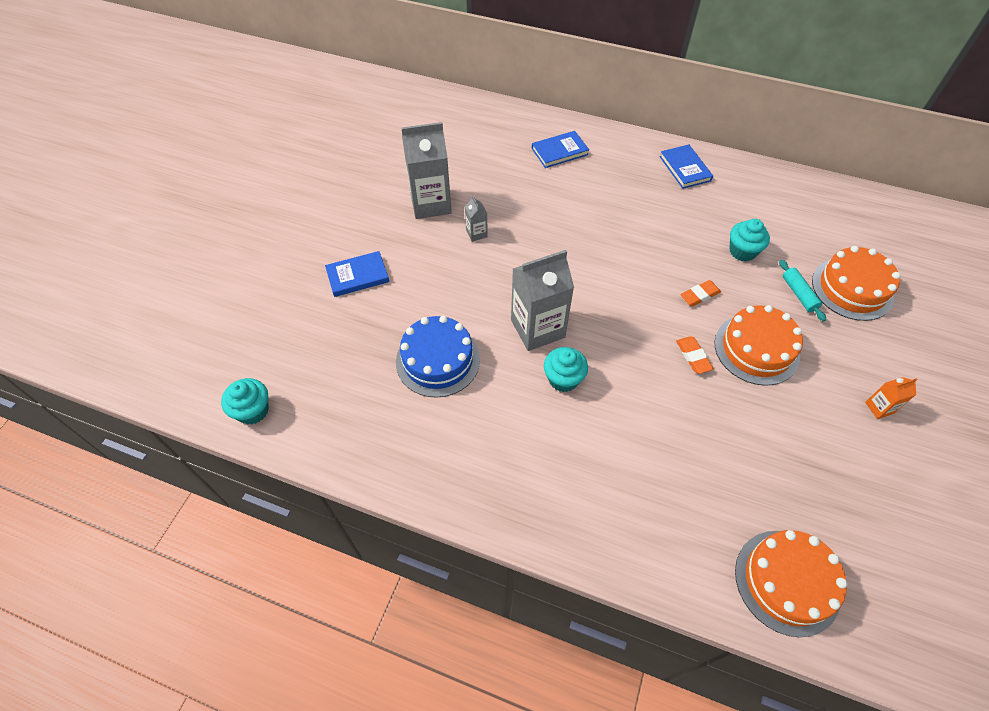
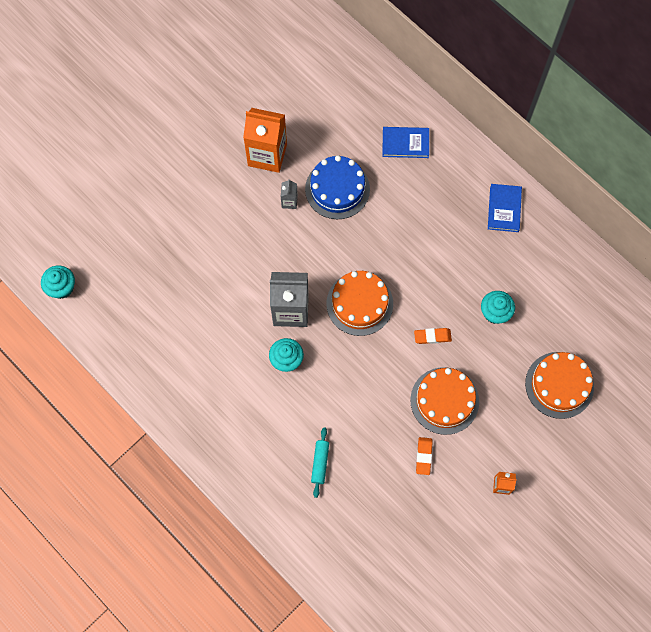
camera: 25 degrees right, 15 degrees up
blue book [325,251,389,297] -> none
blue cake [396,315,480,398] -> blue cake moved to [305,155,370,219]
grey carton [401,122,452,219] -> orange carton [243,108,287,173]
orange eraser [676,336,714,374] -> orange eraser moved to [416,437,433,475]
orange cake [735,530,847,637] -> orange cake moved to [326,271,393,336]
turquoise rolling pin [779,260,826,322] -> turquoise rolling pin moved to [311,427,329,498]

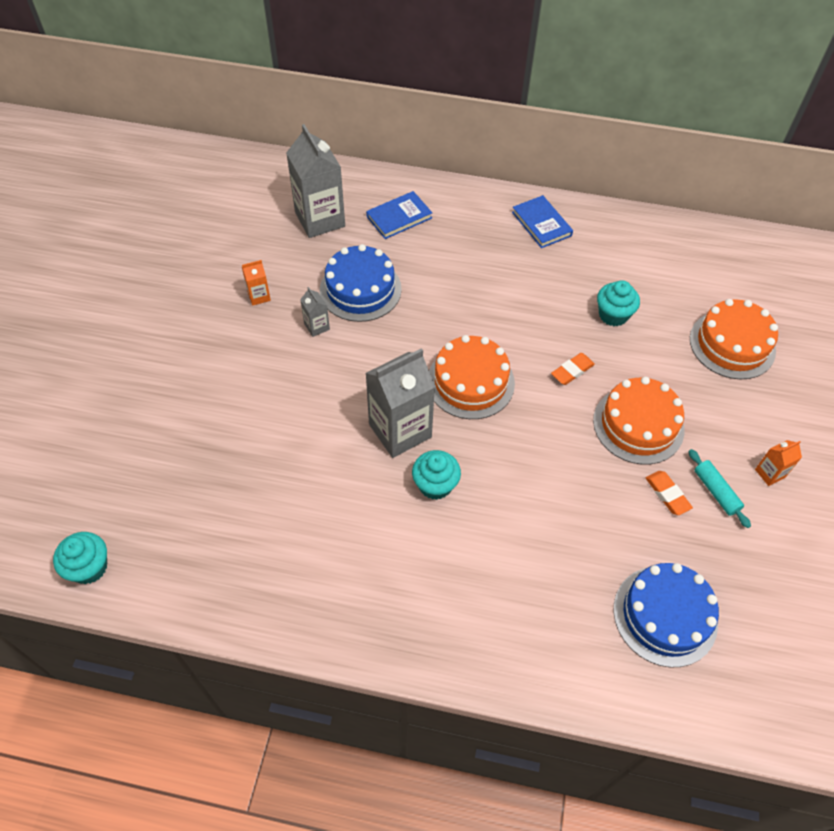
camera: 35 degrees left, 15 degrees down
orange carton [243,108,287,173] -> orange carton [242,260,271,306], size x0.45
turquoise rolling pin [311,427,329,498] -> turquoise rolling pin moved to [689,449,751,528]
none -> grey carton [286,124,345,238]
none -> blue cake [613,563,719,667]

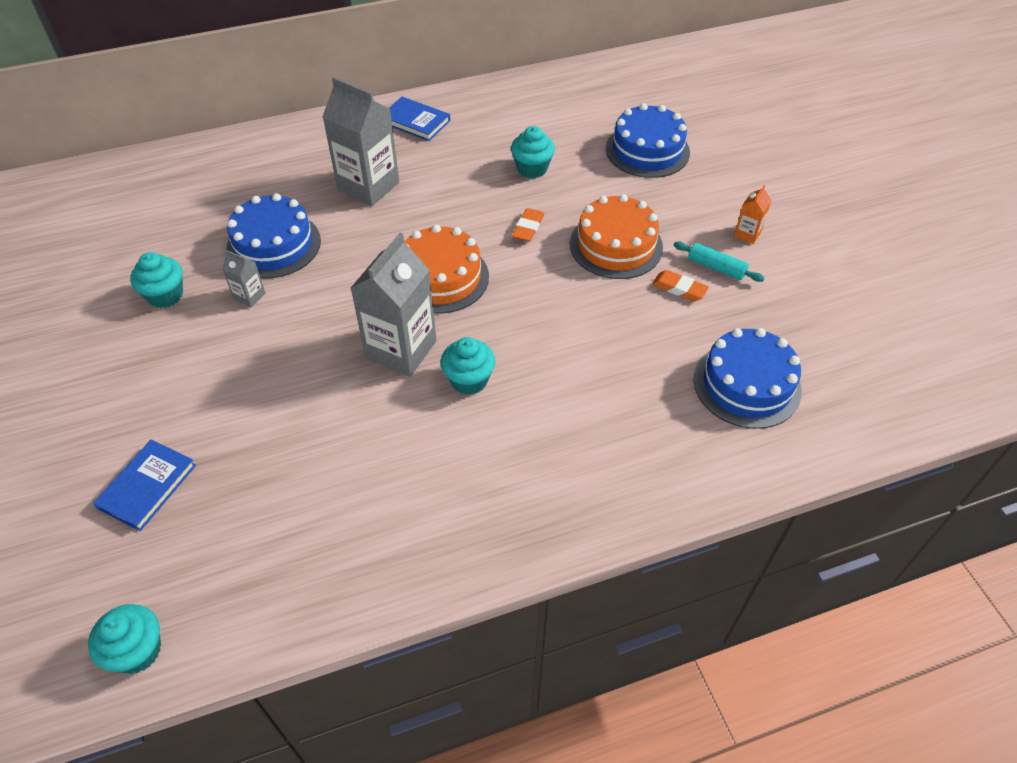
camera: 30 degrees left, 5 degrees down
orange carton [242,260,271,306] -> turquoise cupcake [130,252,183,308]
grey carton [286,124,345,238] -> grey carton moved to [323,77,399,206]
blue book [366,191,432,239] -> blue book moved to [93,440,196,531]
orange cake [690,299,778,379] -> blue cake [606,103,690,178]

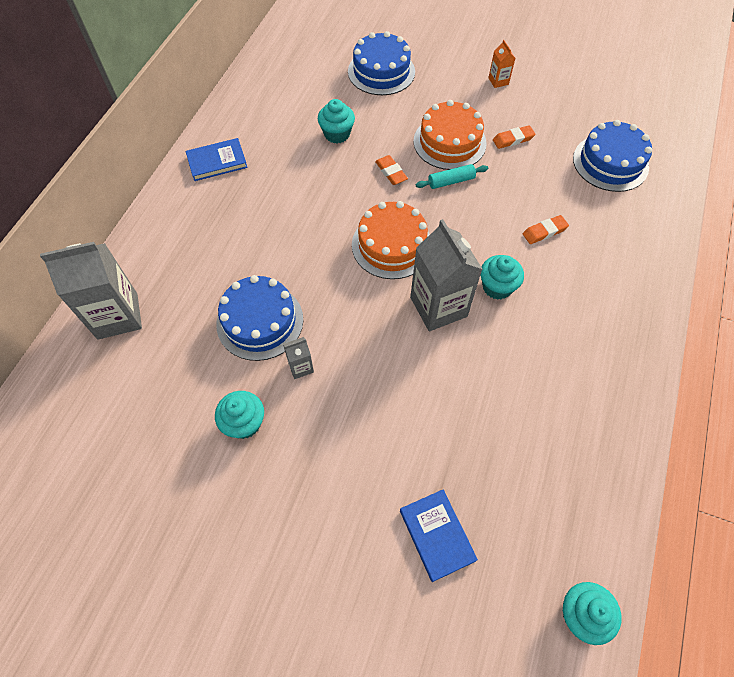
camera: 50 degrees left, 10 degrees up
grey carton [323,77,399,206] -> grey carton moved to [40,242,142,340]
turquoise rolling pin [674,242,765,282] -> turquoise rolling pin moved to [416,164,488,189]
none -> orange eraser [523,215,569,244]

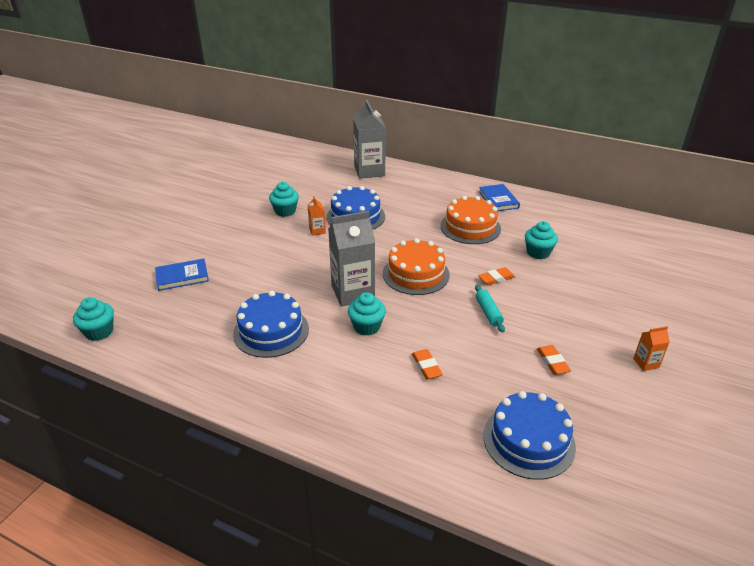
camera: 95 degrees right, 25 degrees down
grey carton [283,337,314,379] -> orange carton [308,196,326,236]
blue cake [348,31,415,95] -> blue cake moved to [233,291,309,358]
orange cake [413,100,487,170] -> orange cake moved to [440,196,501,244]

